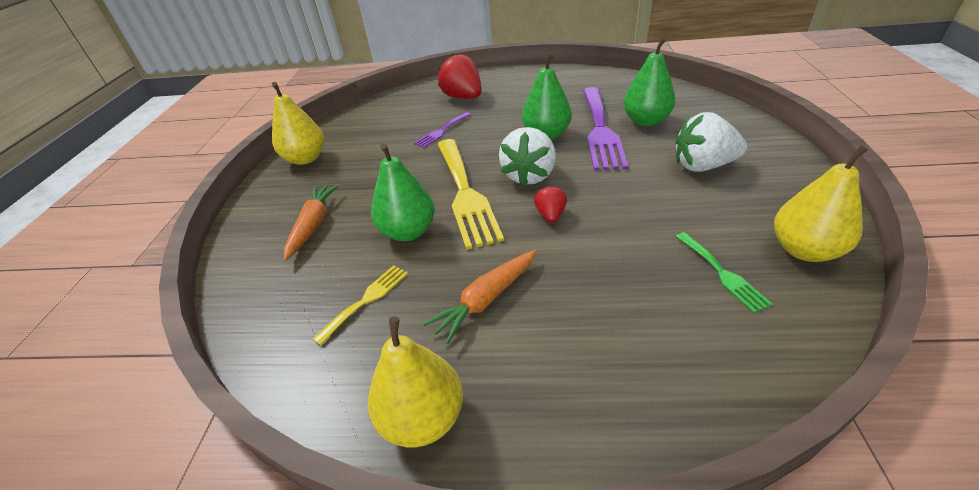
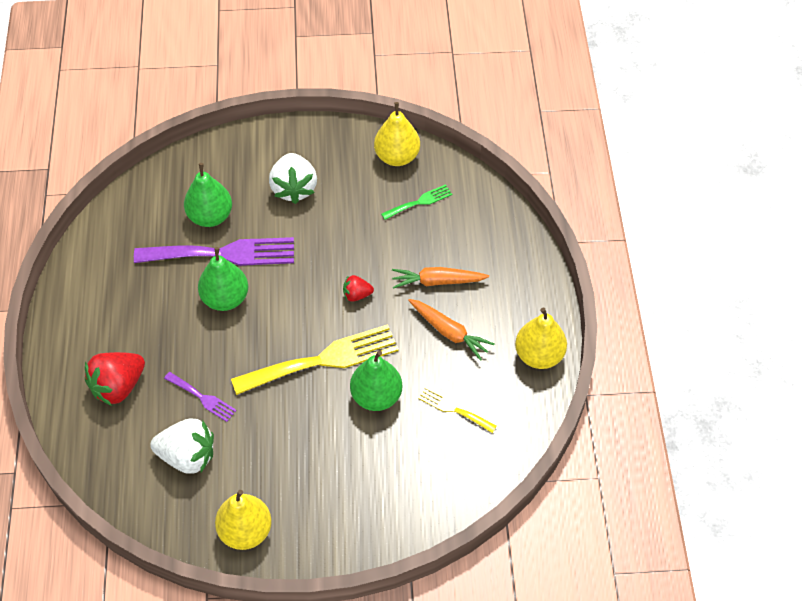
camera: 100 degrees left, 15 degrees up
orange carrot [284,184,339,261] -> orange carrot moved to [392,267,489,289]
white strawberry [499,127,556,187] -> white strawberry moved to [150,419,214,474]

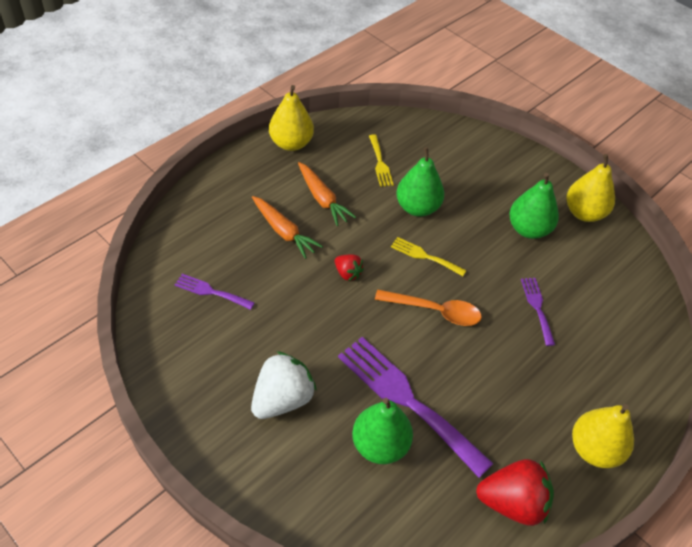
camera: 135 degrees left, 5 degrees down
red strawberry [85,352,145,406] -> red strawberry moved to [476,459,554,526]
white strawberry [150,419,214,474] -> none
green pear [198,247,248,311] -> green pear moved to [509,173,559,239]
yellow fork [231,324,398,395] -> yellow fork [391,237,467,276], size x0.48
yellow pear [374,102,420,166] -> yellow pear moved to [572,404,634,468]
green fork [381,184,452,220] -> purple fork [175,274,255,310]
orange carrot [408,299,494,361] -> orange carrot turned 150 degrees clockwise [298,162,356,226]
none -> orange spoon [375,290,482,326]

